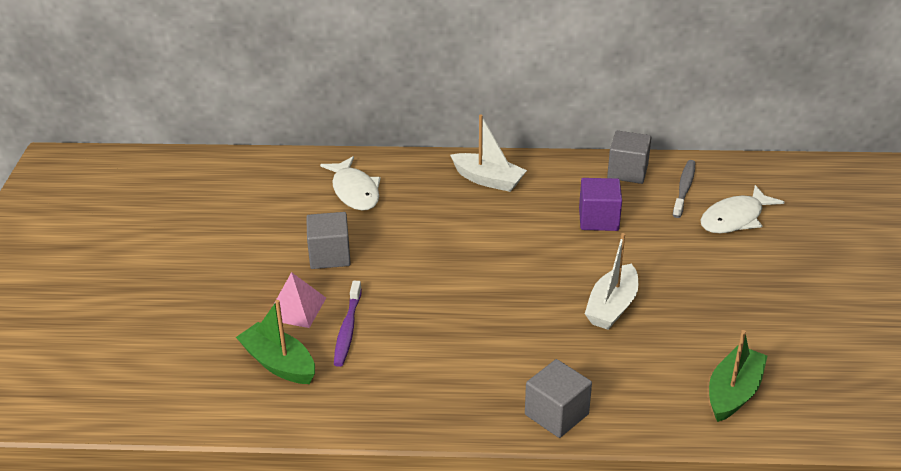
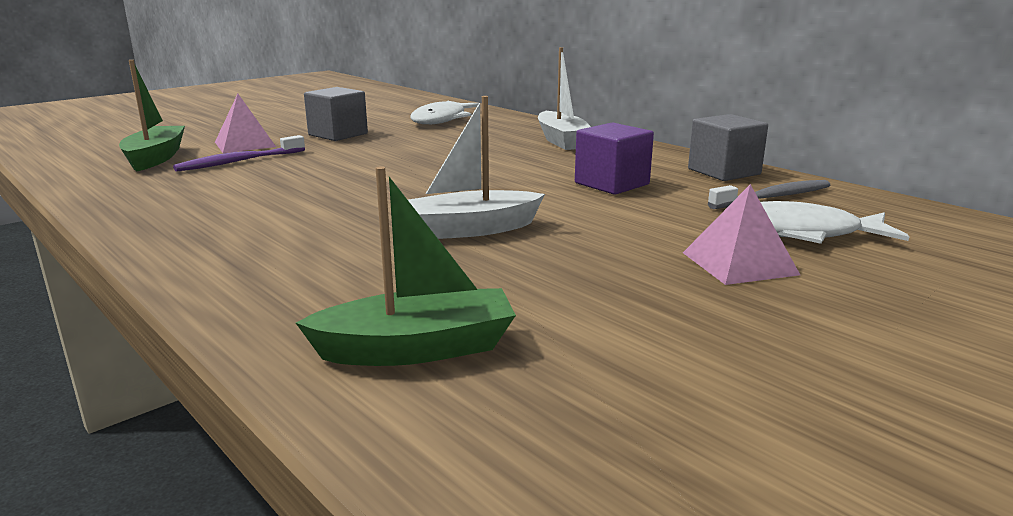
camera: 45 degrees right, 15 degrees down
grey cube [525,359,592,438] -> none
none -> pink pyramid [683,184,800,285]

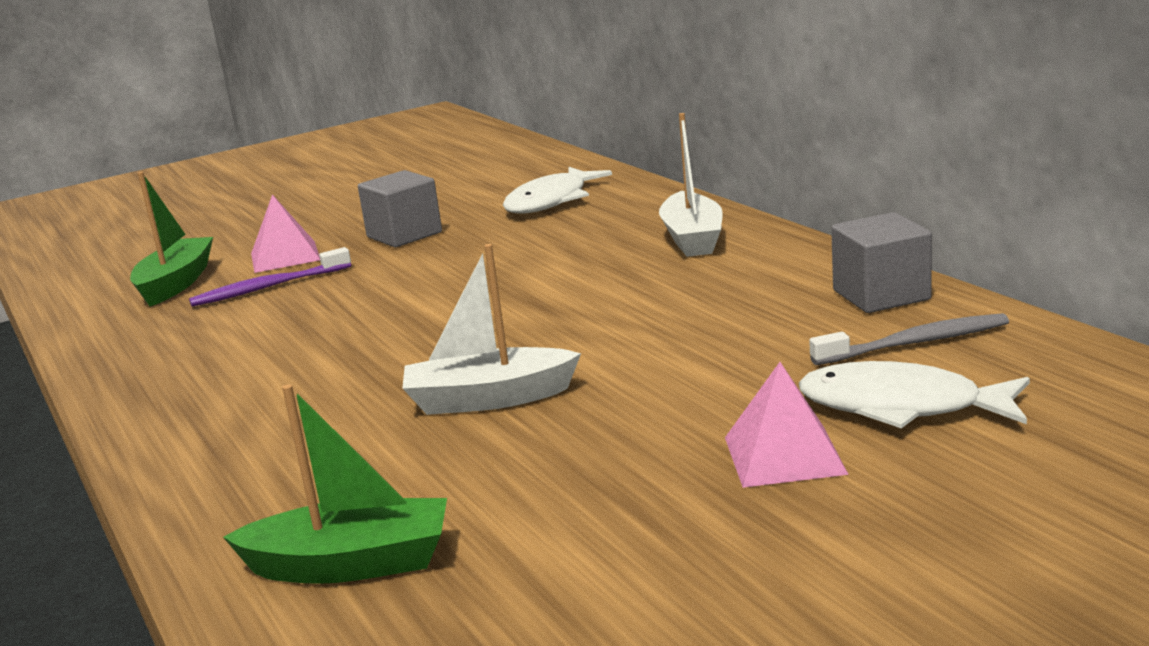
camera: 15 degrees right, 0 degrees up
purple cube [575,122,654,195] -> none

